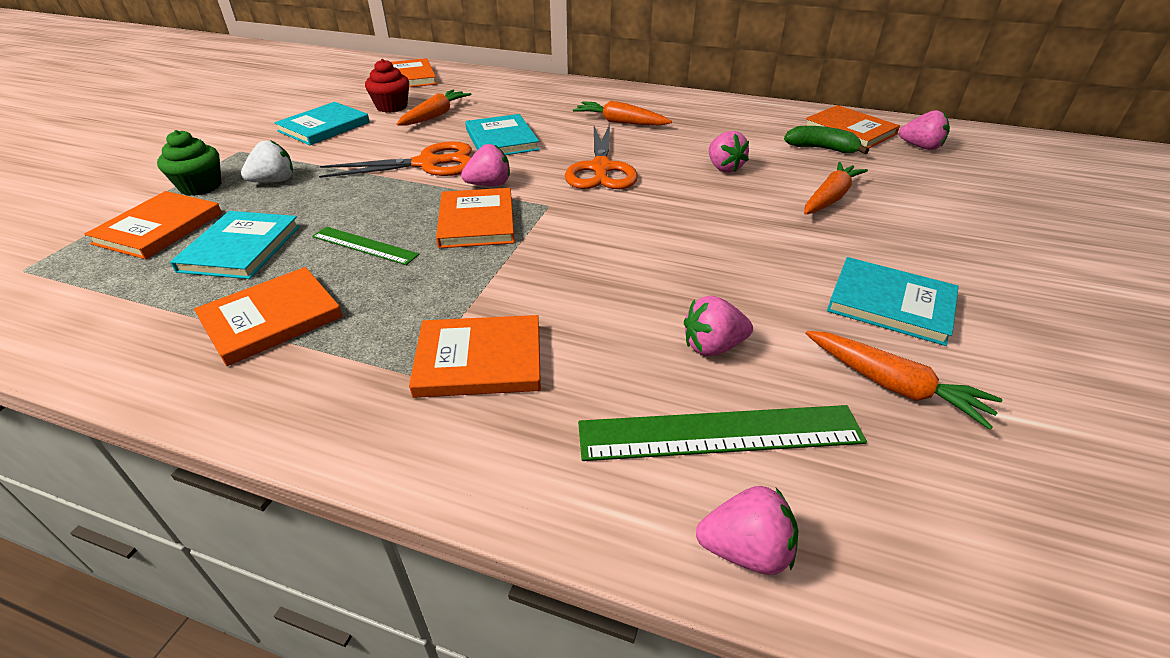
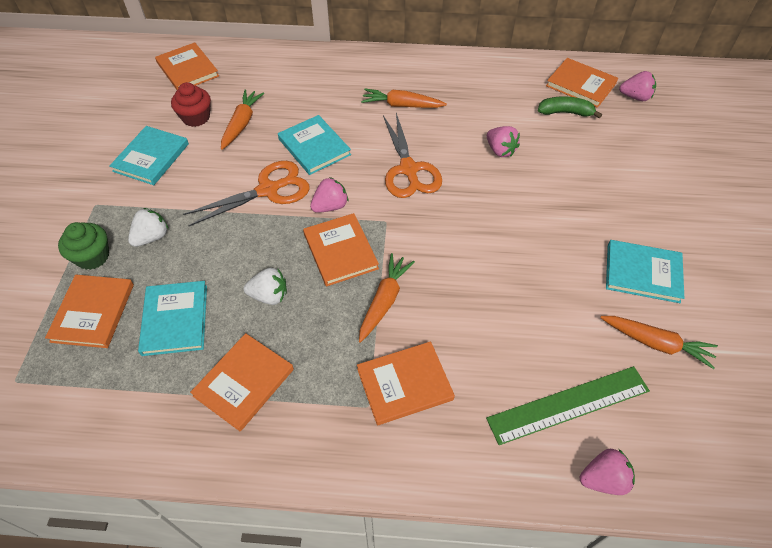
camera: 15 degrees left, 15 degrees up
green ruler [312,227,419,265] -> white strawberry [243,268,287,305]
pink strawberry [684,295,753,356] -> none
orange carrot [804,162,868,215] -> orange carrot moved to [359,253,415,343]

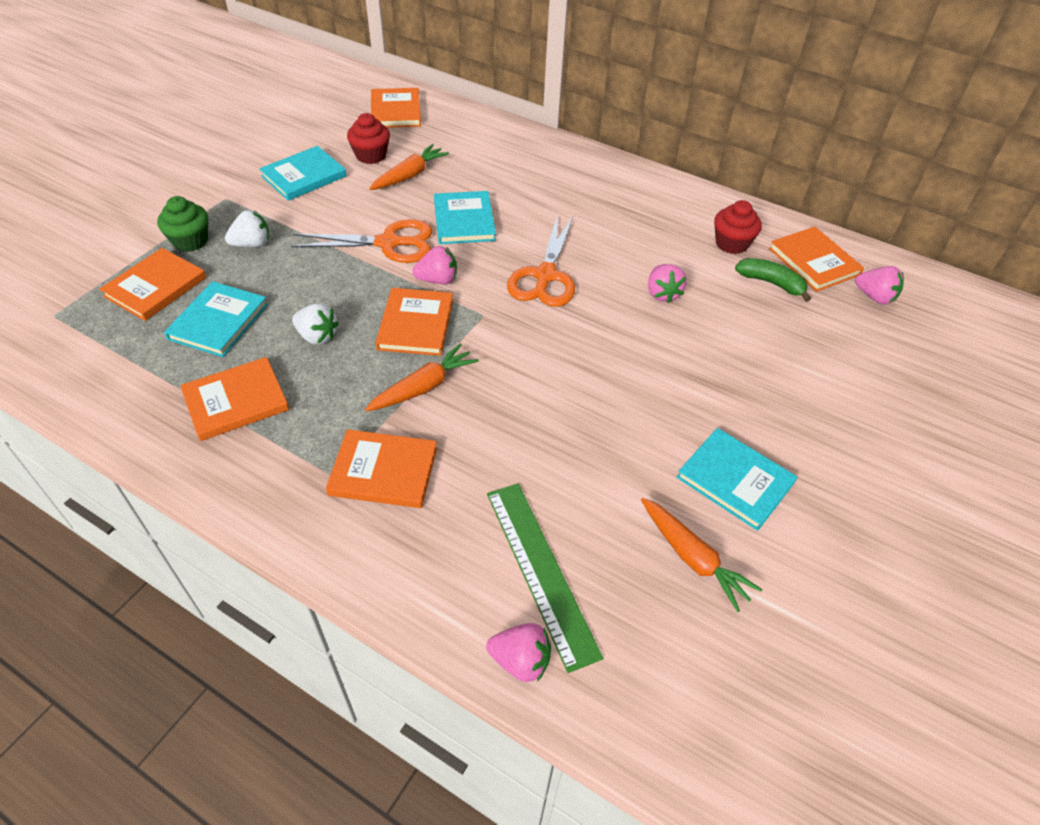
camera: 25 degrees right, 5 degrees down
orange carrot [361,89,447,108] -> none
green ruler [486,366,650,445] -> green ruler turned 60 degrees clockwise [487,483,603,673]
none -> red cupcake [714,200,762,254]

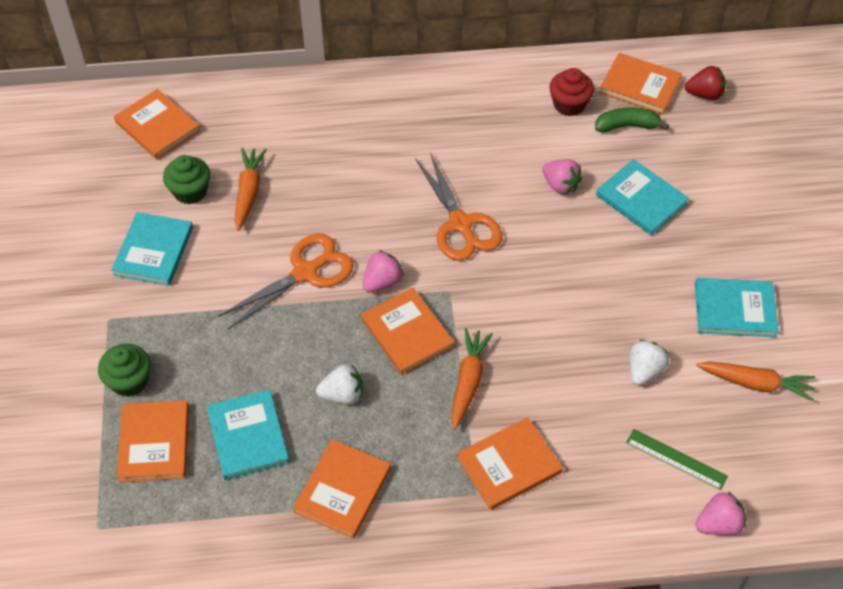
camera: 35 degrees left, 5 degrees up
white strawberry [225,210,269,247] -> white strawberry moved to [629,339,669,386]
red cupcake [347,113,390,164] -> green cupcake [163,155,210,204]
turquoise book [434,191,496,244] -> turquoise book moved to [596,159,689,236]
green ruler [487,483,603,673] -> green ruler [626,429,728,490], size x0.60
pink strawberry [855,266,904,305] -> red strawberry [685,66,726,100]

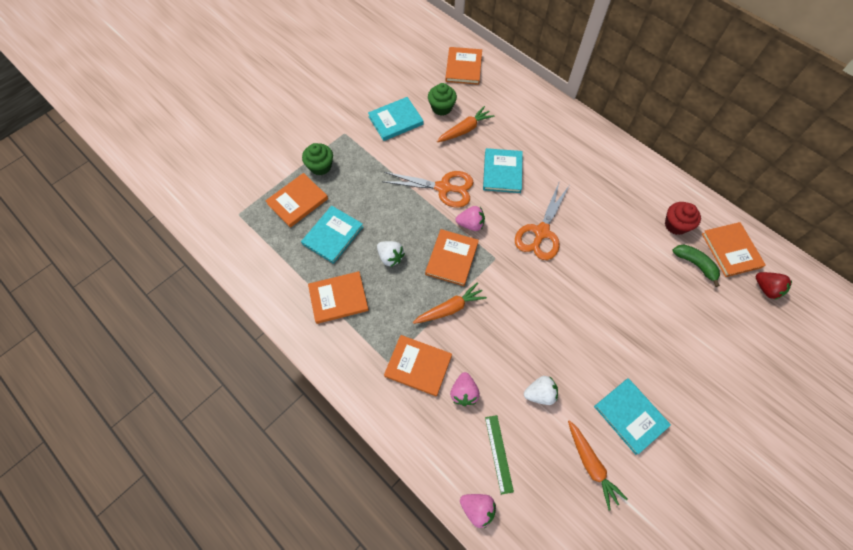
camera: 50 degrees right, 10 degrees up
pink strawberry [542,159,582,195] -> pink strawberry moved to [450,372,480,406]
turquoise book [596,159,689,236] -> turquoise book moved to [483,148,523,193]

